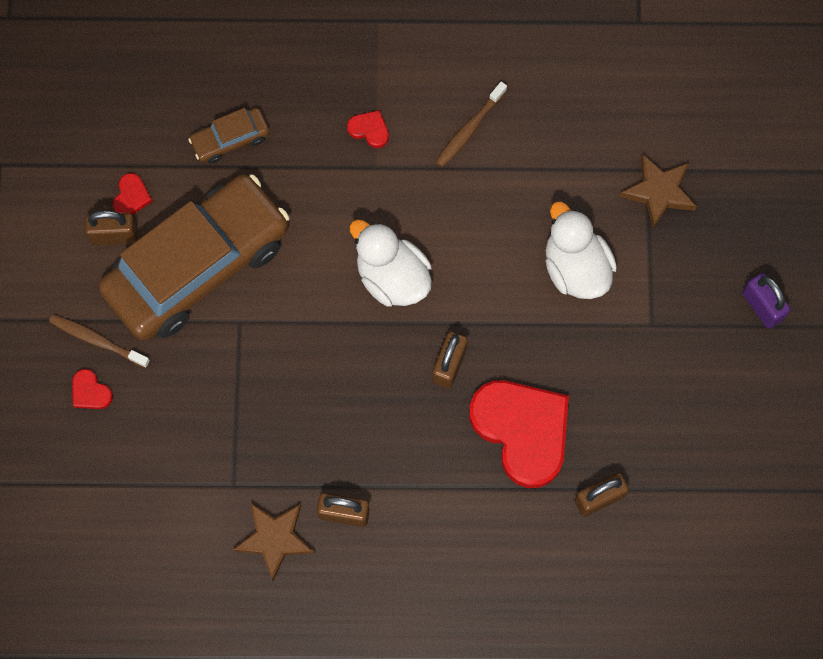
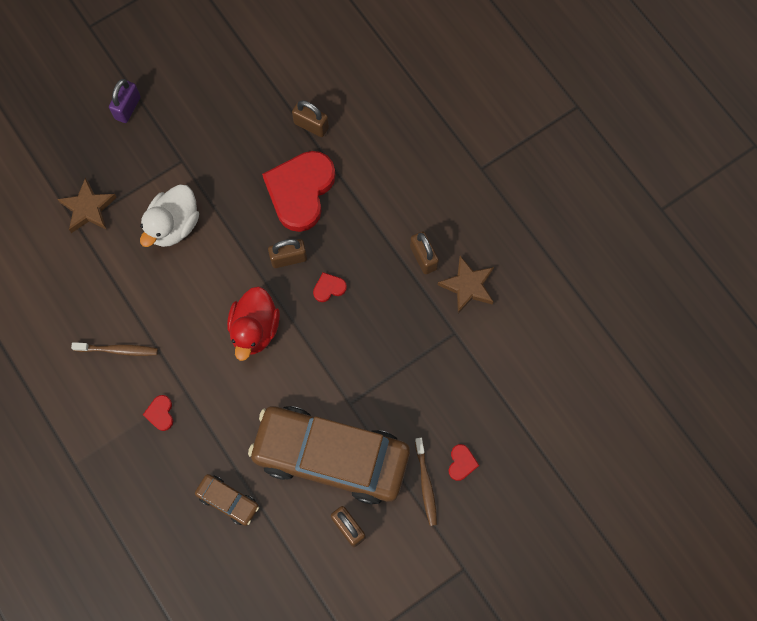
camera: 125 degrees left, 0 degrees up
red heart [113,173,152,215] -> red heart moved to [313,272,347,302]
white duck [349,219,432,307] -> red duck [227,286,280,361]

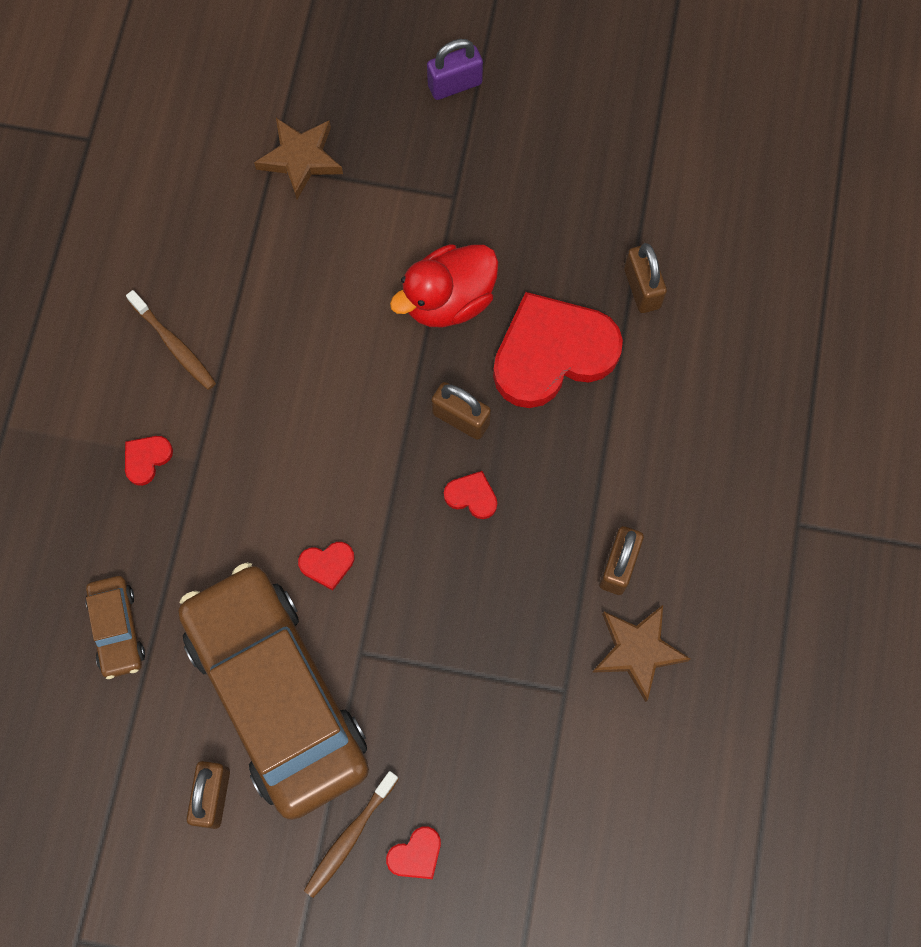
camera: 45 degrees right, 0 degrees up
white duck [140,185,199,247] -> none
red duck [227,286,280,361] -> red duck moved to [390,244,499,327]
none -> red heart [298,542,354,591]

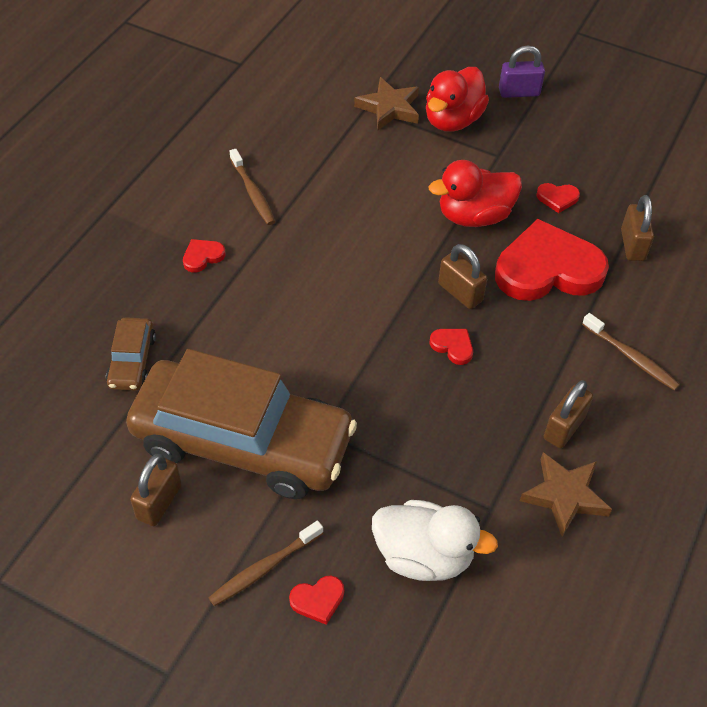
camera: 15 degrees right, 20 degrees down
brown car [178,562,369,820] -> brown car turned 120 degrees clockwise [126,349,357,499]
red heart [298,542,354,591] -> red heart moved to [536,183,580,213]
none -> white duck [372,500,498,581]
none -> red duck [426,67,489,132]
none -> brown toothbrush [582,313,680,391]

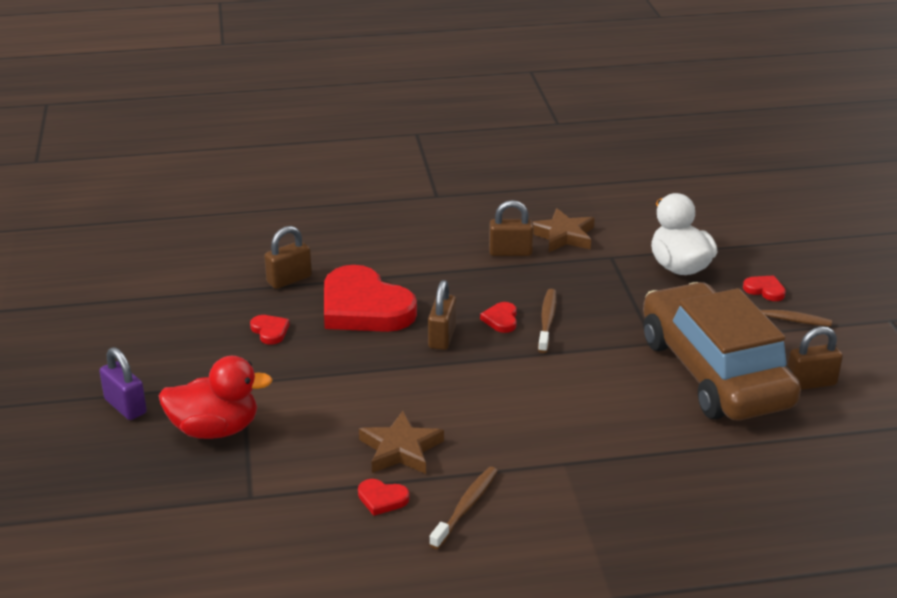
camera: 125 degrees left, 20 degrees down
brown car [106,317,156,391] -> none
red heart [183,239,225,273] -> red heart moved to [358,479,410,516]
brown star [354,77,419,130] -> brown star moved to [359,411,444,474]
red duck [429,160,522,227] -> none
brown toothbrush [582,313,680,391] -> brown toothbrush moved to [538,289,557,353]

